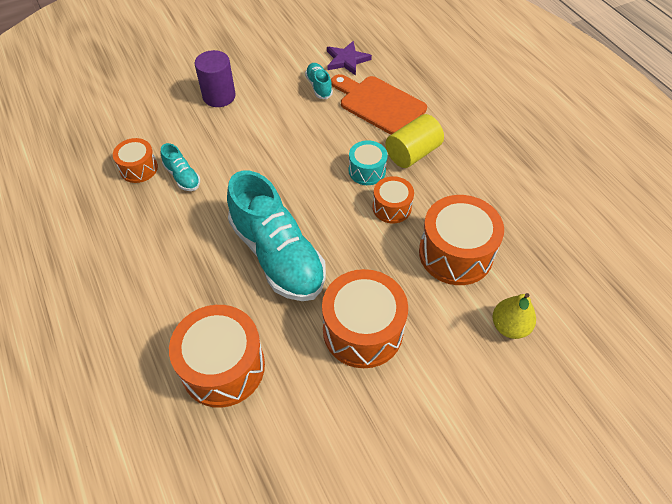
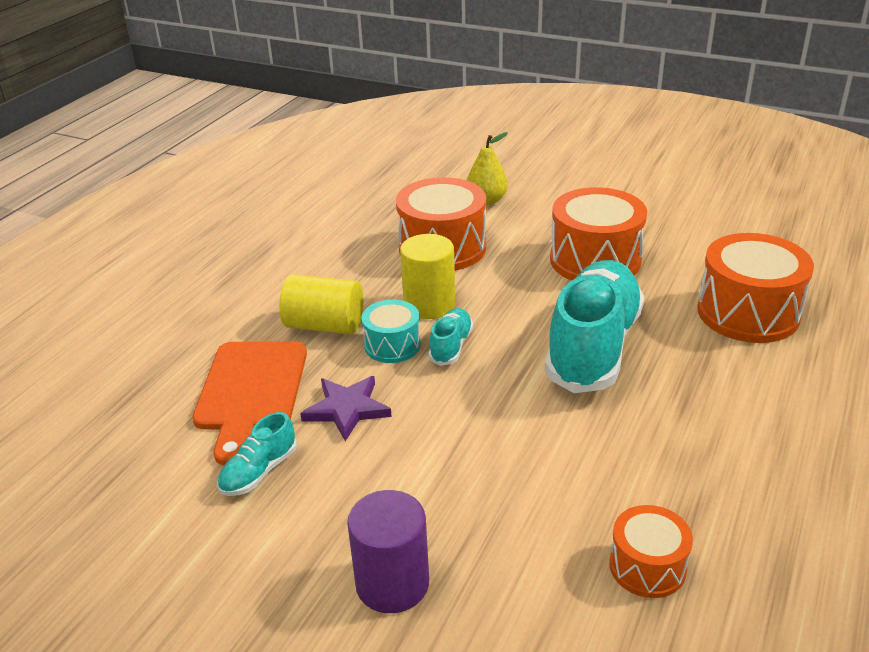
camera: 125 degrees left, 20 degrees down
turquoise shoe [161,143,200,191] -> turquoise shoe moved to [428,308,473,366]
purple star [327,41,372,76] -> purple star moved to [300,376,392,441]
orange drum [372,176,414,223] -> yellow cylinder [400,234,455,319]

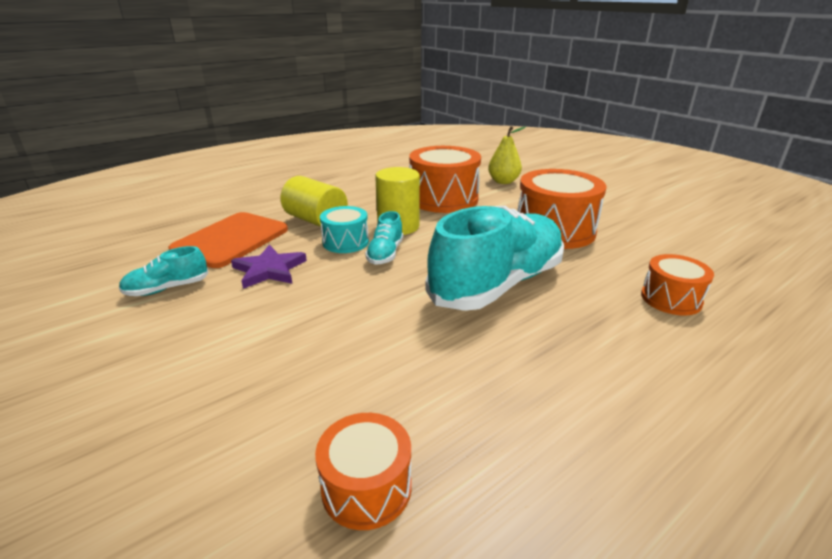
camera: 25 degrees right, 5 degrees down
purple cylinder [347,490,429,613] -> none
turquoise shoe [428,308,473,366] -> turquoise shoe turned 150 degrees clockwise [365,211,403,265]
orange drum [697,233,814,343] -> orange drum [641,254,714,316], size x0.56

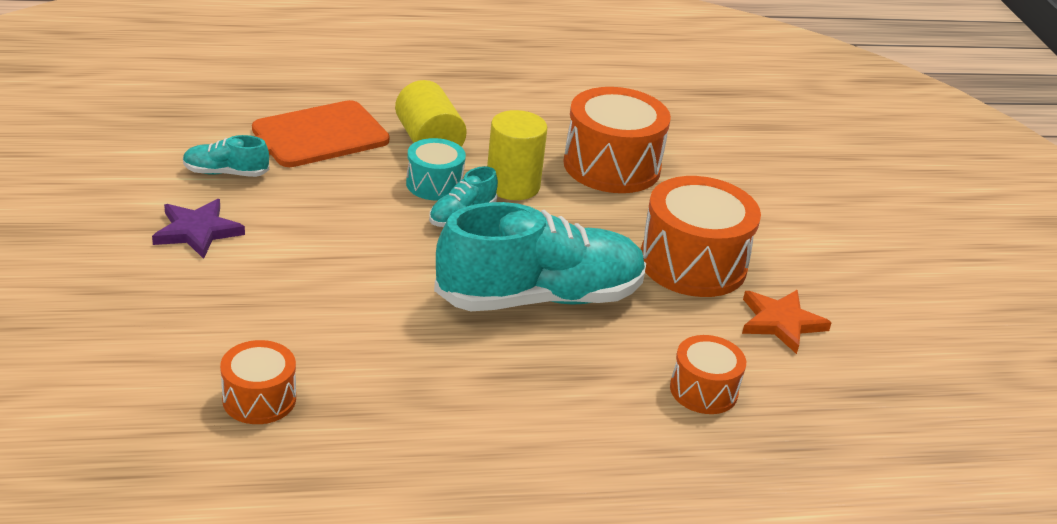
camera: 25 degrees right, 5 degrees up
purple star [231,245,307,289] -> purple star moved to [152,199,245,259]
yellow pear [488,126,526,184] -> none
none -> orange star [742,290,832,354]

